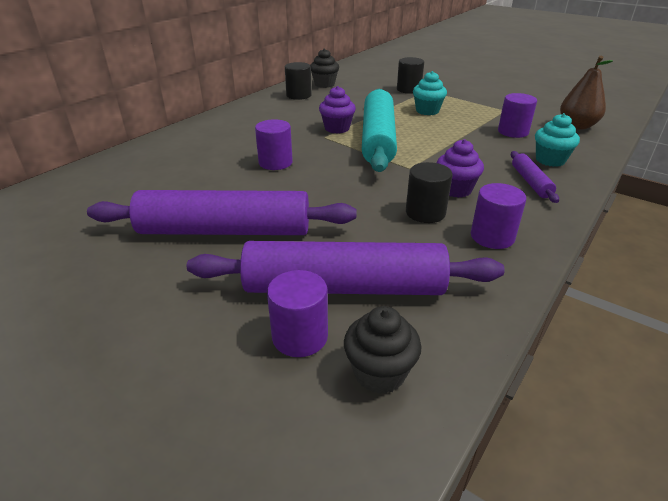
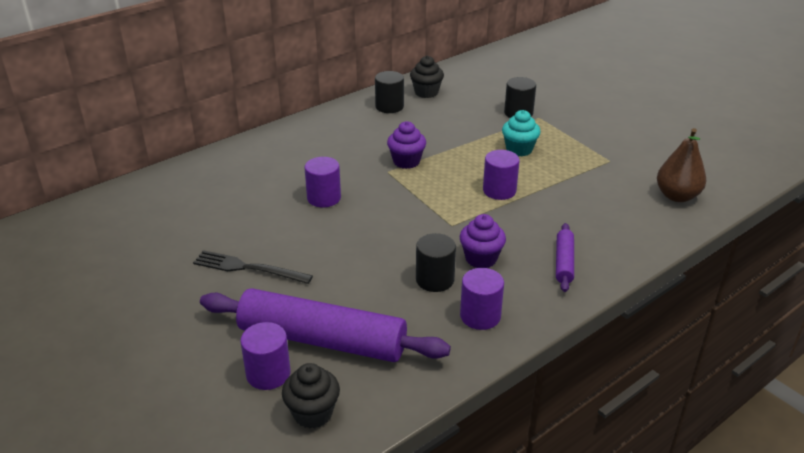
camera: 15 degrees right, 0 degrees up
purple rolling pin [87,190,356,235] -> black fork [193,250,313,284]
turquoise rolling pin [362,89,397,172] -> none
purple cylinder [498,93,537,138] -> purple cylinder moved to [483,150,520,200]
turquoise cupcake [535,113,580,167] -> none

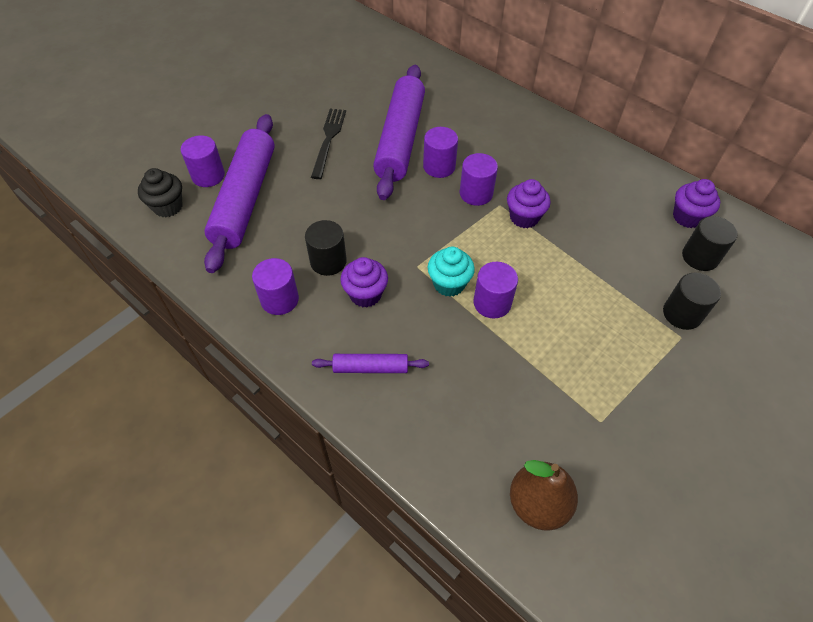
camera: 80 degrees right, 20 degrees up
black cylinder [375,71,404,113] -> black cylinder moved to [682,216,738,271]
black cupcake [410,56,444,98] -> purple cupcake [673,179,720,228]
turquoise cupcake [502,110,541,157] -> turquoise cupcake moved to [428,246,475,297]
none -> purple rolling pin [373,65,425,200]
none -> purple cylinder [460,153,498,206]

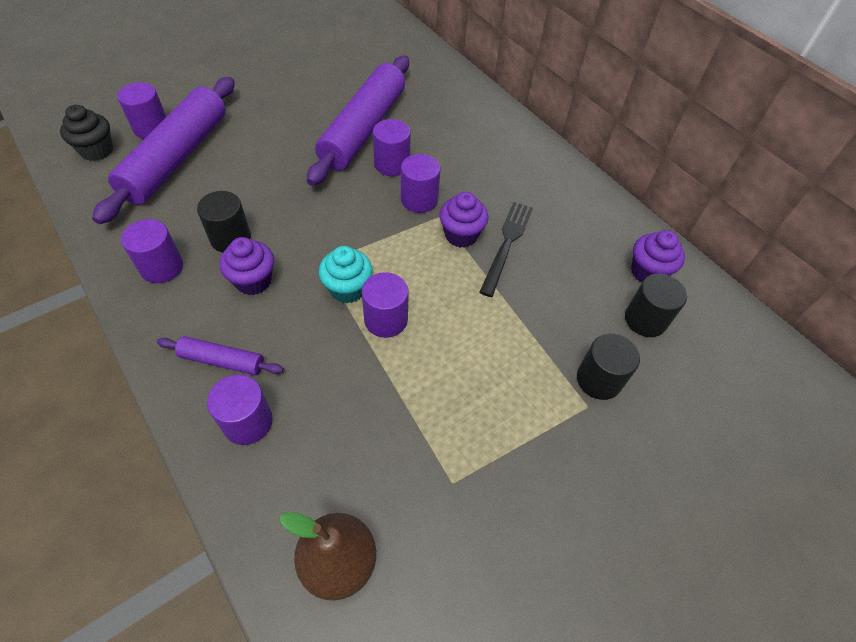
camera: 10 degrees right, 0 degrees up
black fork [311,109,346,179] -> black fork moved to [479,202,533,297]
none -> purple cylinder [207,375,273,445]

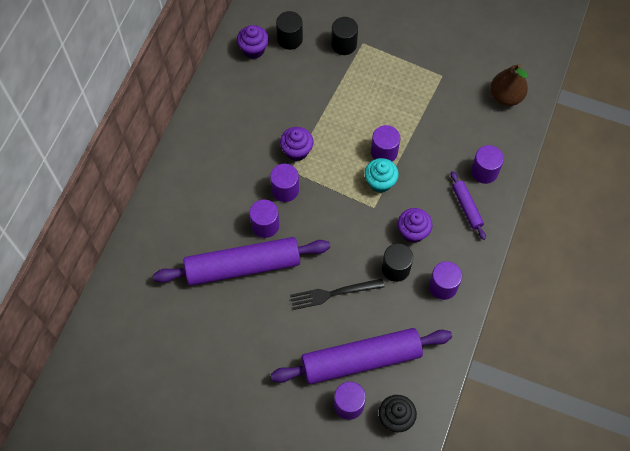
camera: 120 degrees left, 10 degrees up
black fork [479,202,533,297] -> black fork moved to [290,278,384,310]

